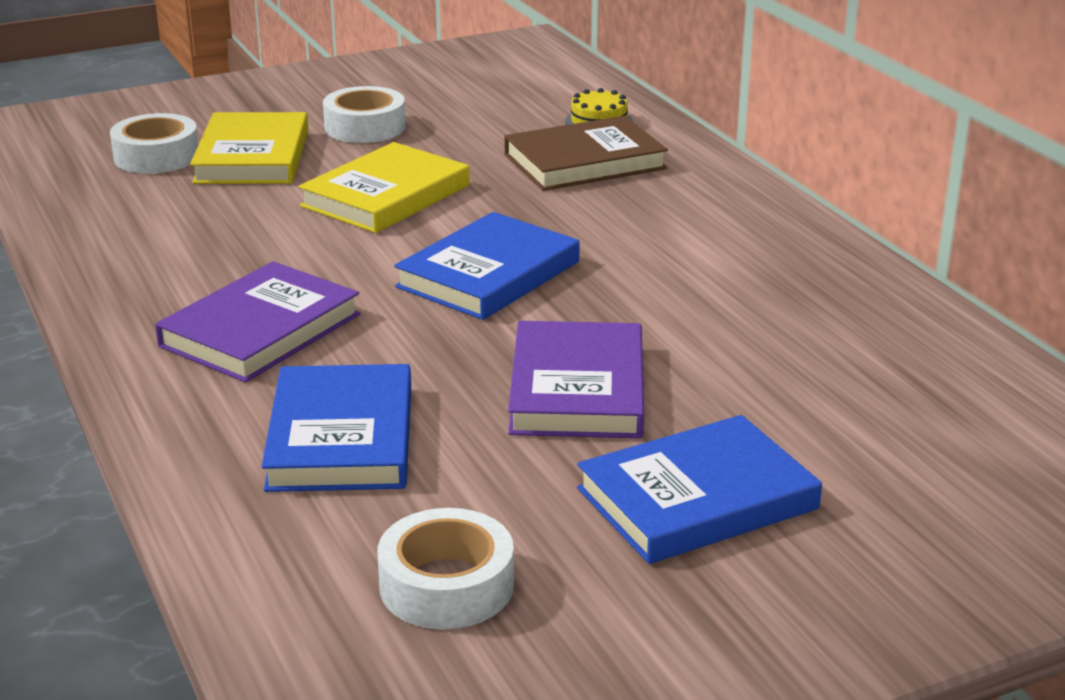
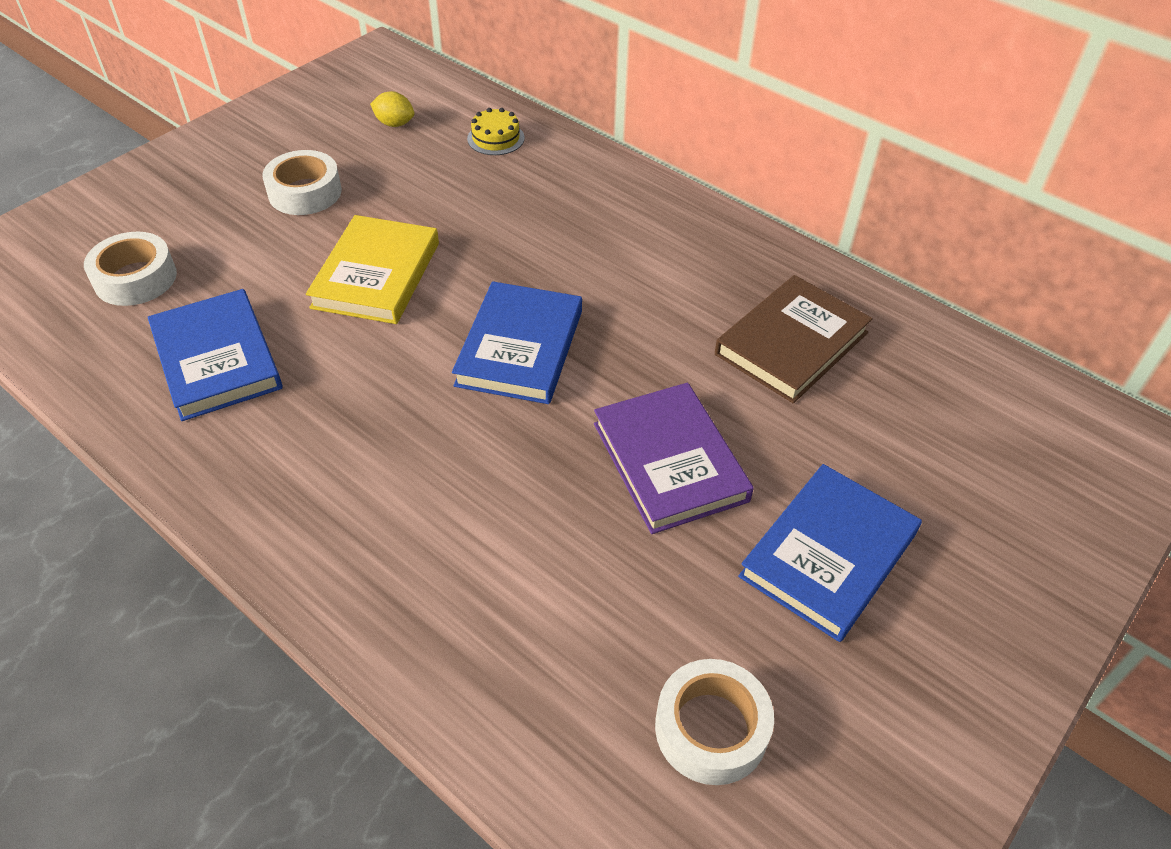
camera: 25 degrees left, 20 degrees up
purple book [155,261,361,383] -> none
yellow book [190,112,308,184] -> none
blue book [261,364,411,492] -> blue book moved to [148,289,283,421]
brown book [504,116,668,191] -> brown book moved to [715,275,873,403]
none -> yellow lemon [370,91,414,127]

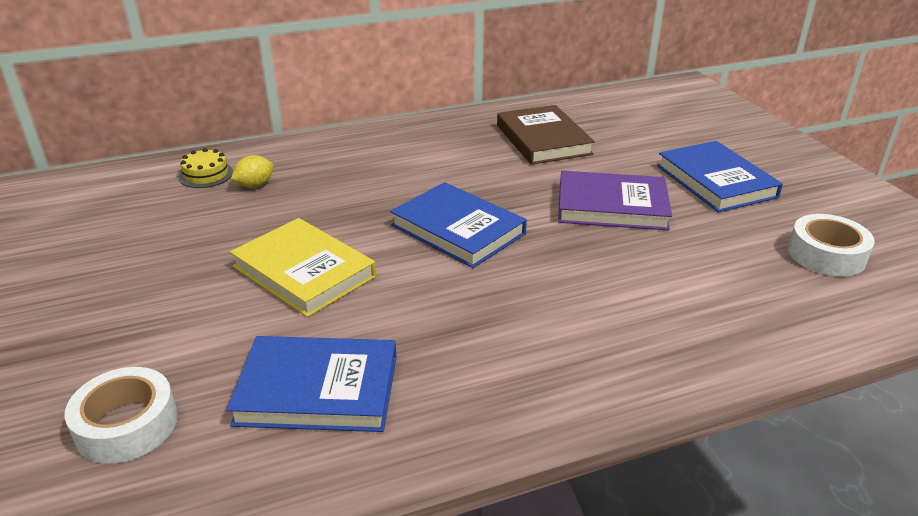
camera: 60 degrees left, 15 degrees down
white tape [262,150,342,215] -> none
yellow lemon [370,91,414,127] -> yellow lemon moved to [231,155,274,188]

